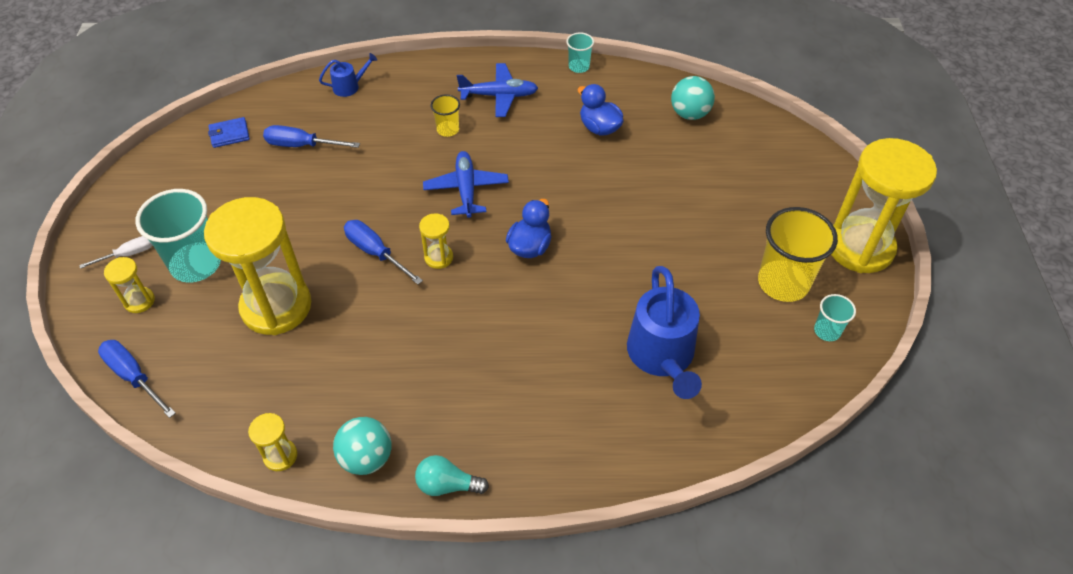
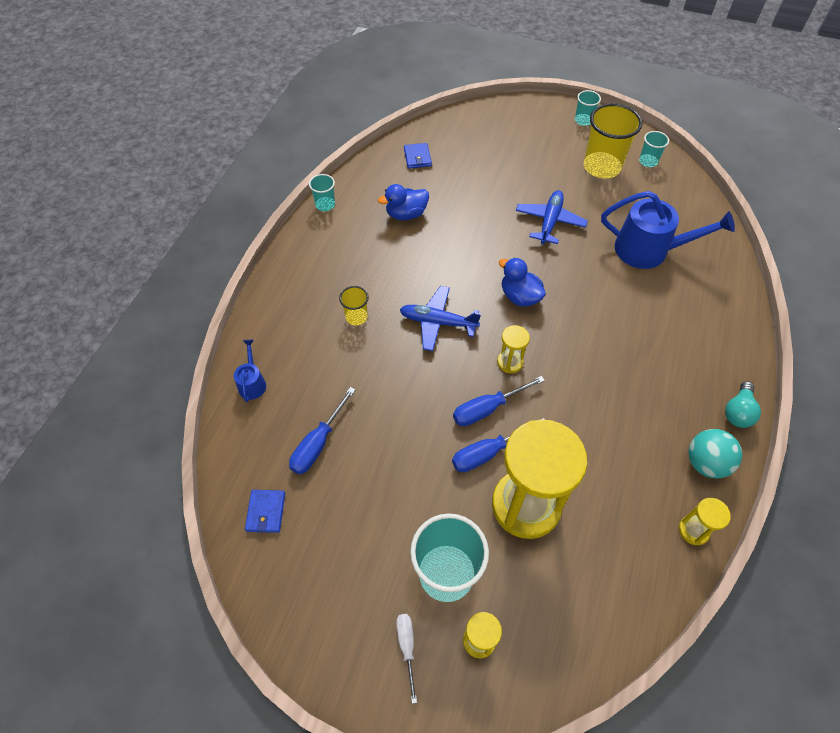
camera: 70 degrees left, 5 degrees up
blue screwdriver [98,340,176,418] -> blue screwdriver moved to [452,418,545,472]
blue plane [457,63,538,117] -> blue plane moved to [516,190,588,244]
turquoise ball [671,76,715,120] -> blue wallet [404,143,432,169]
yellow hourglass [831,138,937,273] -> turquoise cup [575,90,601,126]

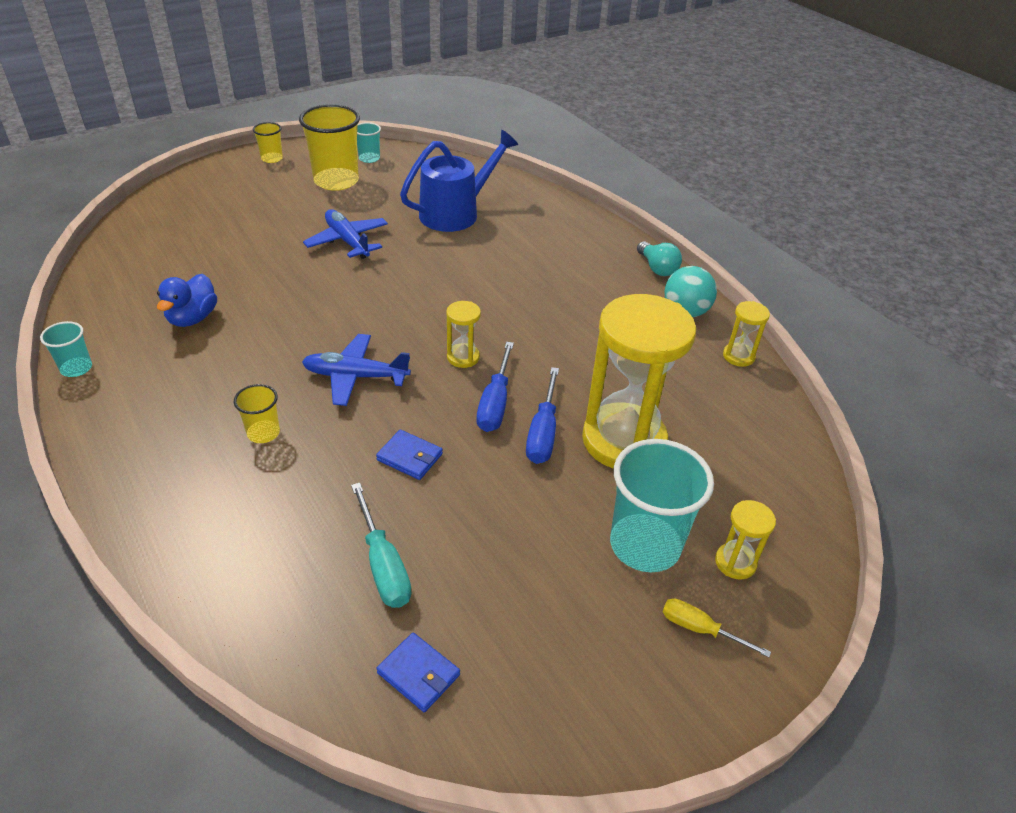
camera: 55 degrees left, 15 degrees down
blue watering can [234,340,266,402] -> none
blue screwdriver [289,387,355,474] -> turquoise screwdriver [351,482,412,608]
white screwdriver [396,614,417,704] -> yellow screwdriver [663,598,771,658]
blue plane [400,286,481,351] -> blue plane turned 45 degrees clockwise [302,334,411,406]
blue wallet [404,143,432,169] -> blue wallet moved to [376,430,443,480]
blue duck [499,258,546,306] -> none
turquoise cup [575,90,601,126] -> yellow cup [253,122,283,163]

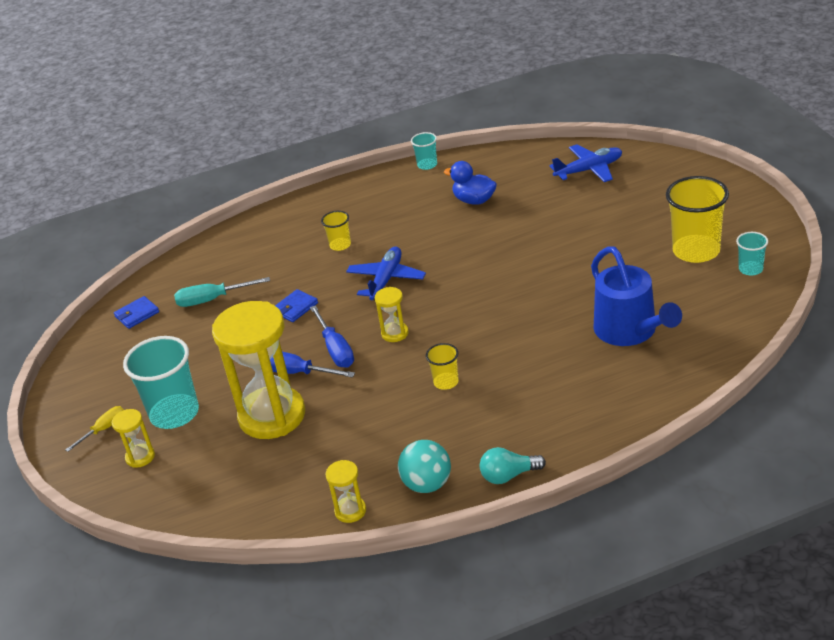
camera: 110 degrees right, 5 degrees down
yellow cup [253,122,283,163] -> yellow cup moved to [426,343,459,390]
blue plane [303,209,388,259] -> blue plane moved to [549,144,622,182]
blue screwdriver [477,342,514,432] -> blue screwdriver turned 135 degrees counterclockwise [310,305,354,367]

